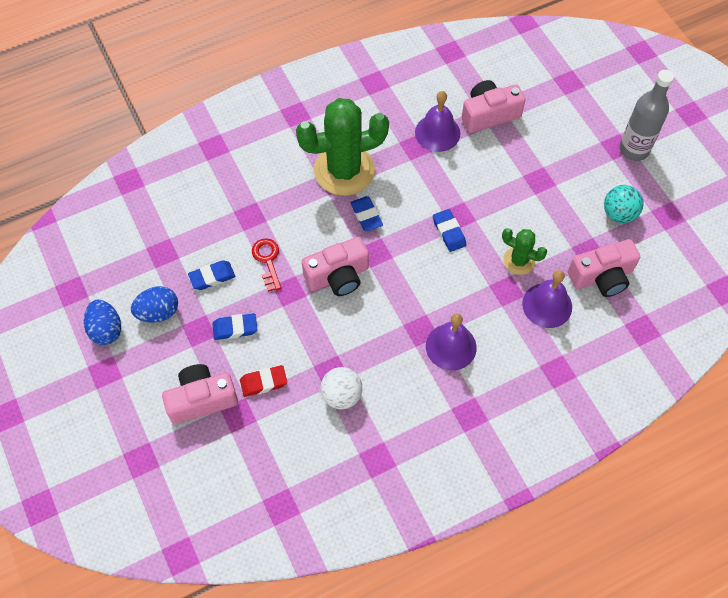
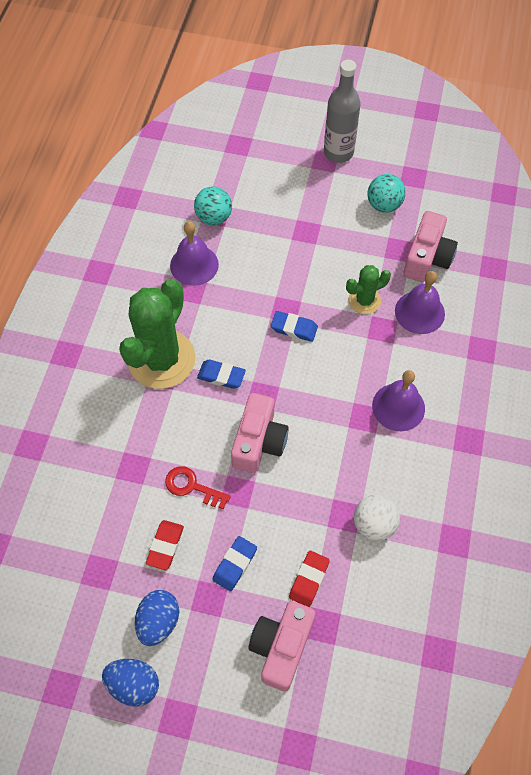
camera: 50 degrees left, 0 degrees up
blue eraser [188,260,235,290] -> red eraser [146,520,184,570]
pink camera [462,80,526,133] -> turquoise ball [194,186,232,225]

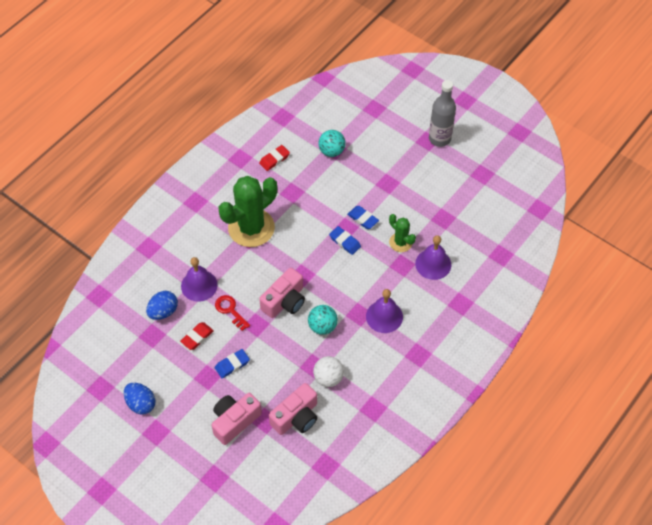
camera: 25 degrees right, 5 degrees down
blue egg [135,590,179,646] -> blue egg moved to [146,291,178,320]
purple bell [170,221,219,286] -> purple bell moved to [181,257,218,302]
blue eraser [197,360,246,389] -> blue eraser moved to [347,206,379,229]
red eraser [289,551,330,607] -> red eraser moved to [259,145,290,171]
green cactus [346,265,391,314] -> green cactus turned 45 degrees clockwise [389,214,416,252]
turquoise ball [367,174,406,213] -> turquoise ball moved to [308,305,338,335]
pink camera [404,211,458,282] -> pink camera moved to [269,383,317,435]

